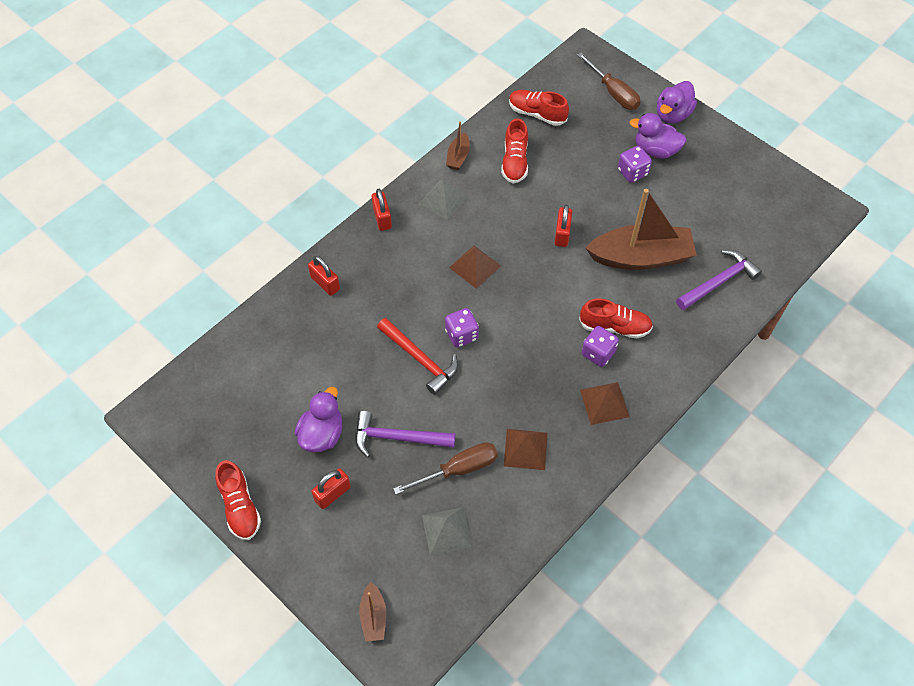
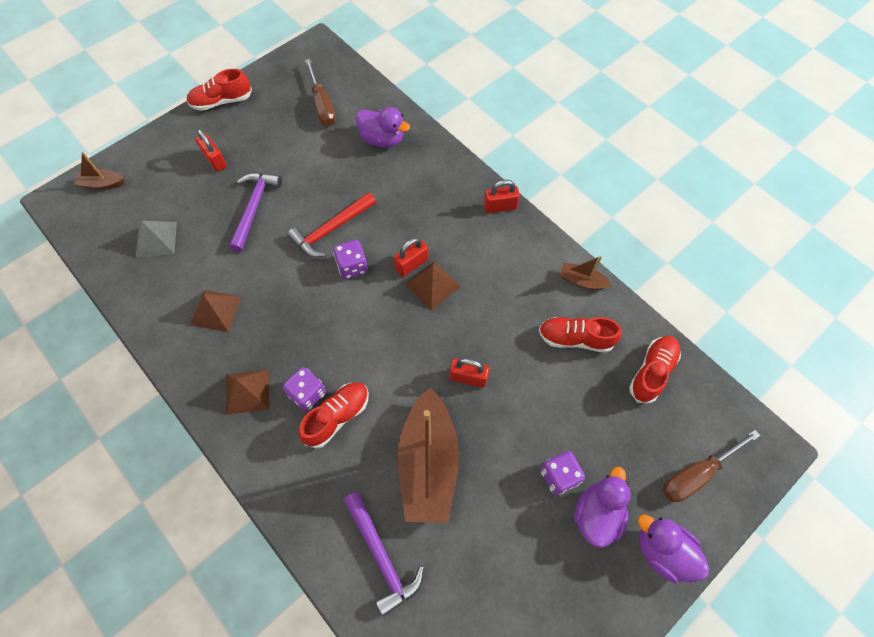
camera: 95 degrees right, 5 degrees up
purple duck [295,387,342,452] -> purple duck moved to [356,107,410,148]
red padlock [308,256,340,296] -> red padlock moved to [394,238,428,277]
brown screwdriver [393,442,498,495] -> brown screwdriver moved to [305,59,336,126]
grey pyramid [419,180,468,220] -> none
red shoe [579,298,653,338] -> red shoe turned 150 degrees counterclockwise [299,382,369,449]

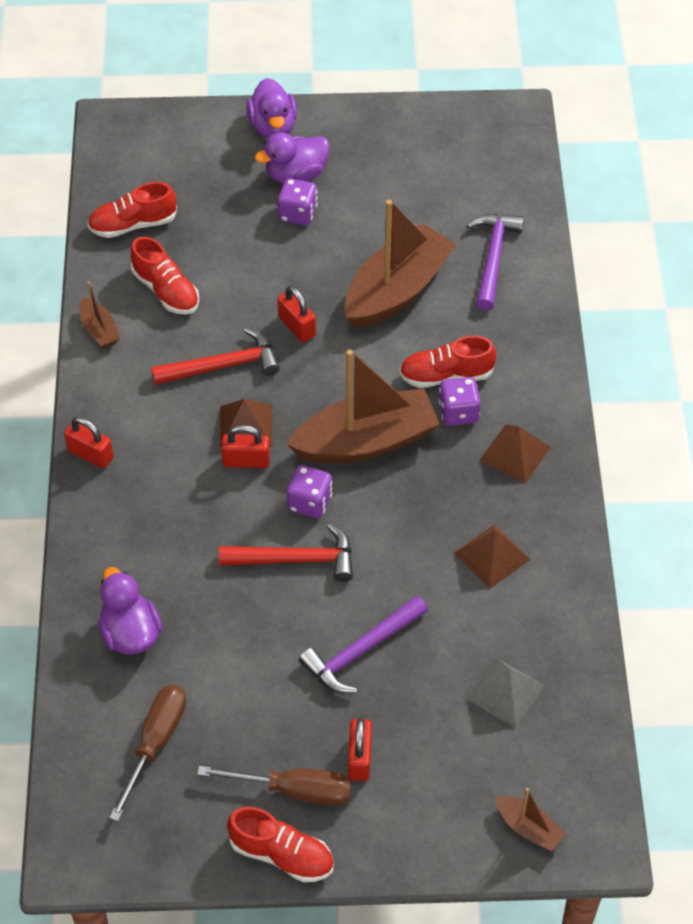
camera: 140 degrees left, 10 degrees down
brown screwdriver [662,430,760,502] -> brown screwdriver moved to [197,766,352,806]
none -> red hammer [151,328,280,385]
none -> brown boat [286,349,440,463]

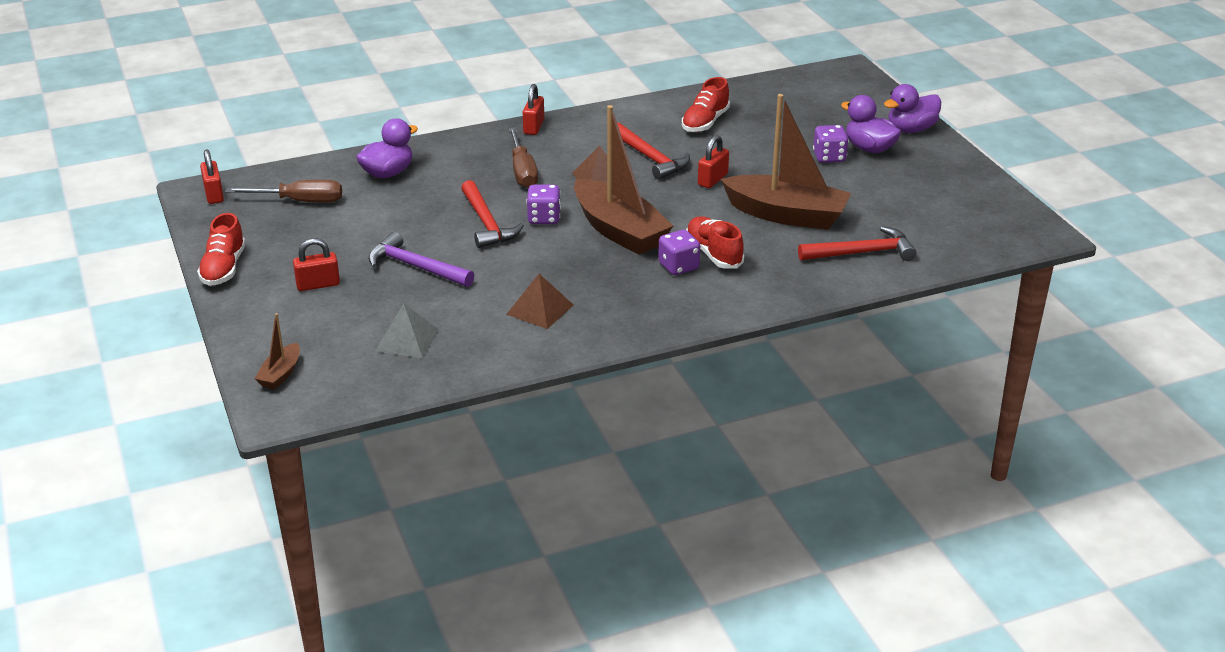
camera: 70 degrees right, 20 degrees down
brown boat [80,281,120,348] -> none
red shoe [87,182,177,238] -> none
brown screwdriver [197,766,352,806] -> brown screwdriver moved to [509,128,538,188]
red padlock [221,425,270,468] -> red padlock moved to [200,149,224,204]
purple hammer [466,214,524,311] -> red hammer [798,226,917,261]
brown pyramid [480,424,551,483] -> none

